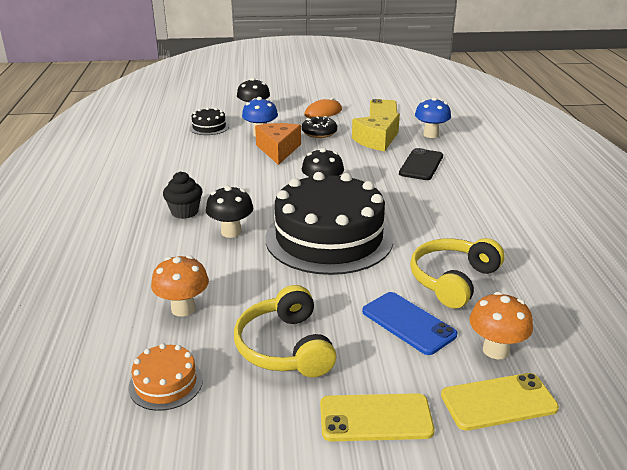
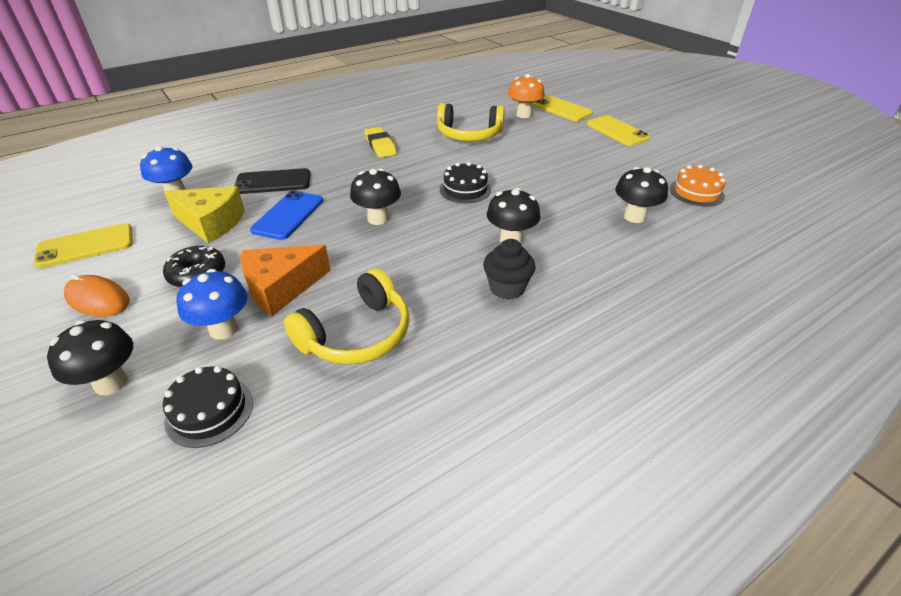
camera: 120 degrees left, 10 degrees up
orange mushroom [151,255,209,317] -> black mushroom [615,167,668,223]
yellow headphones [234,285,337,377] -> yellow headphones moved to [284,268,409,364]
black cake [265,172,393,275] -> black cake [440,162,491,203], size x0.42
blue phone [362,292,458,355] -> blue phone moved to [250,190,323,240]
none -> yellow eraser [364,127,397,158]

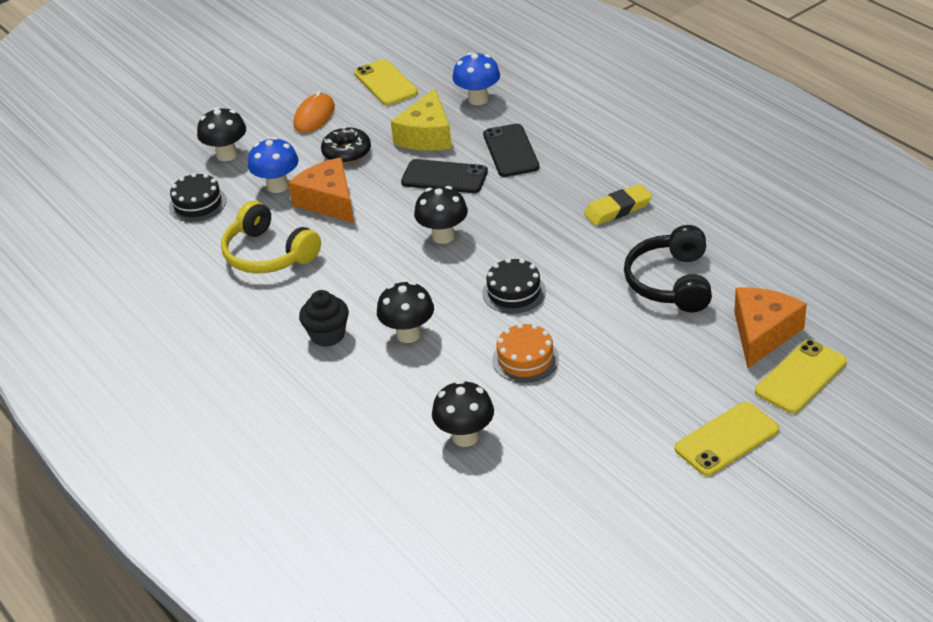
camera: 90 degrees right, 0 degrees up
blue phone [250,190,323,240] -> black phone [401,159,488,193]
yellow headphones [437,103,505,141] -> black headphones [624,225,712,312]
orange mushroom [508,74,545,118] -> orange cheese [734,287,807,368]
orange cake [670,165,726,206] -> orange cake moved to [492,323,559,383]

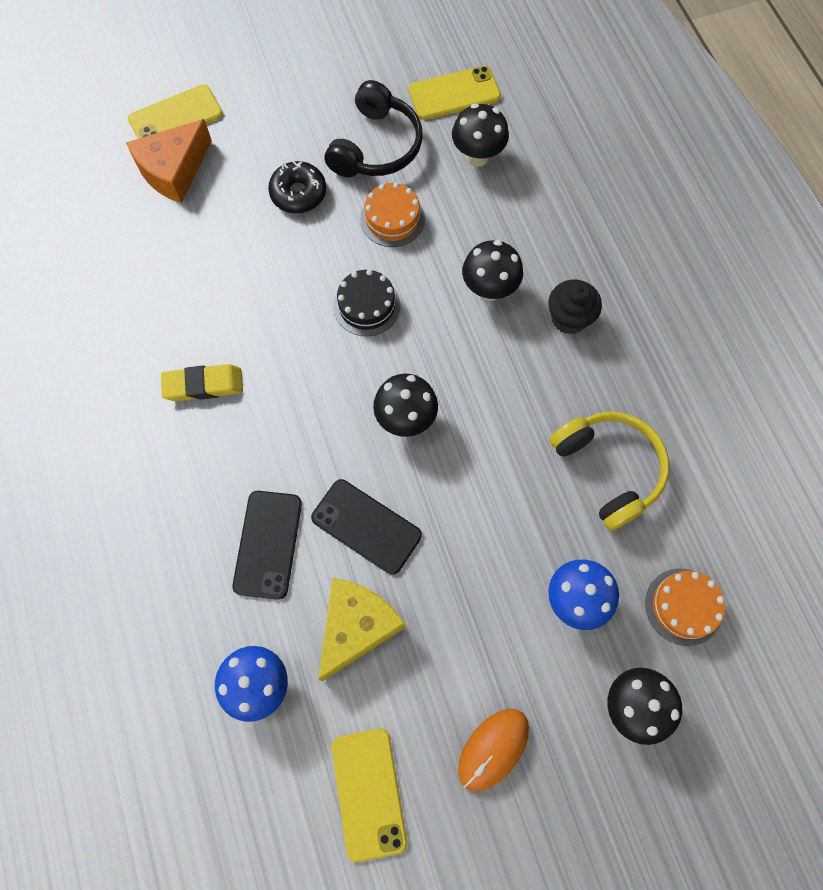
camera: 165 degrees left, 30 degrees up
black cake [169,173,227,222] -> orange cake [645,568,725,646]
orange cheese [288,157,354,223] -> none
black donut [321,127,371,164] -> black donut moved to [268,161,326,213]
black headphones [624,225,712,312] -> black headphones moved to [325,80,423,178]
yellow phone [675,402,779,476] -> yellow phone moved to [409,66,501,120]

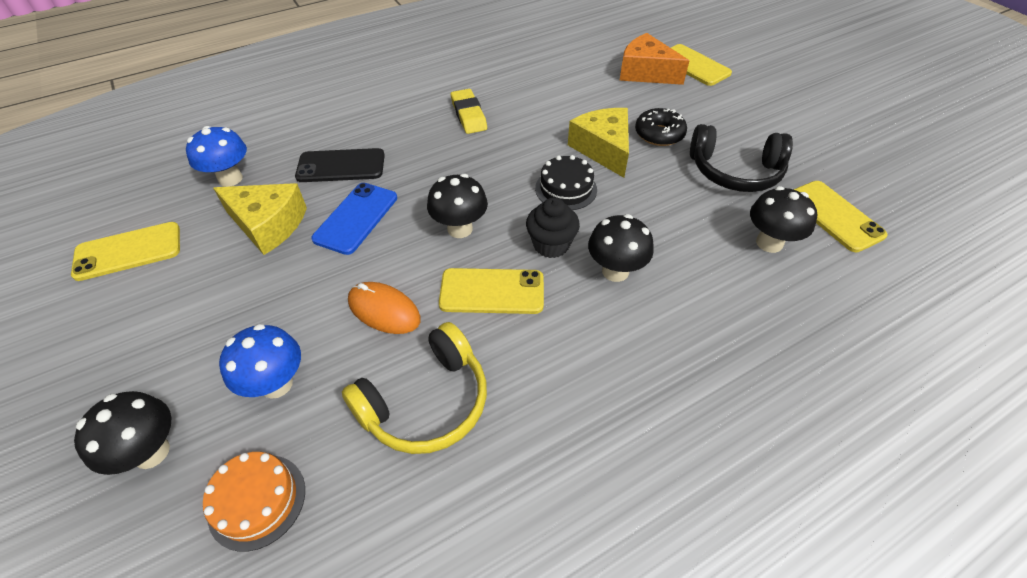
camera: 80 degrees right, 20 degrees down
black phone [311,479,422,575] -> blue phone [311,183,397,255]
orange cake [360,182,425,247] -> none
orange mouse [458,709,529,791] -> orange mouse moved to [348,282,421,334]
black cupcake [548,280,602,334] -> black cupcake moved to [526,198,580,258]
none -> yellow phone [439,268,544,314]
none -> yellow cheese [568,108,629,178]

